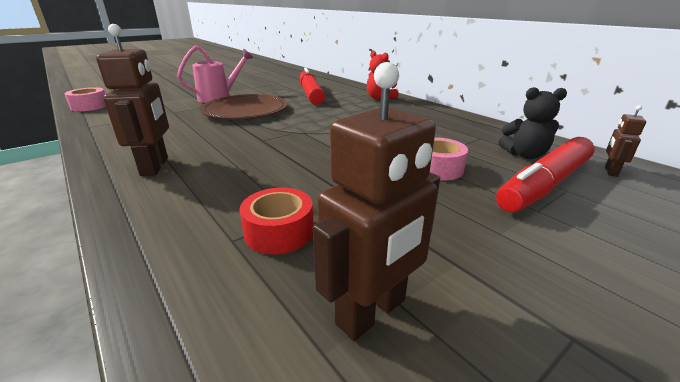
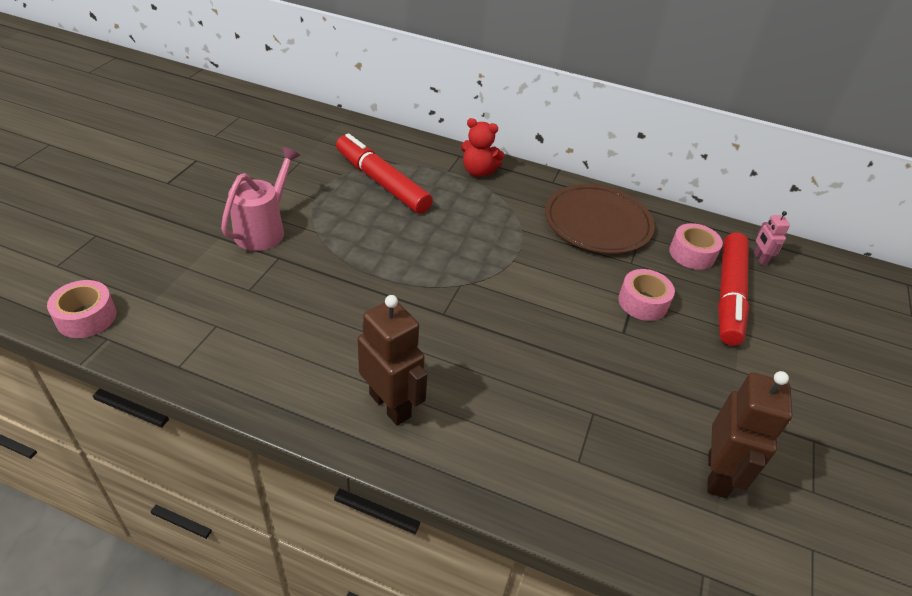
camera: 35 degrees left, 15 degrees up
brown plate [200,94,287,119] -> brown plate moved to [545,184,655,254]
red tape [240,188,314,254] -> none
black teddy bear [498,87,567,159] -> pink tape [669,223,723,270]
brown robot [605,105,646,177] -> pink robot [754,211,790,265]

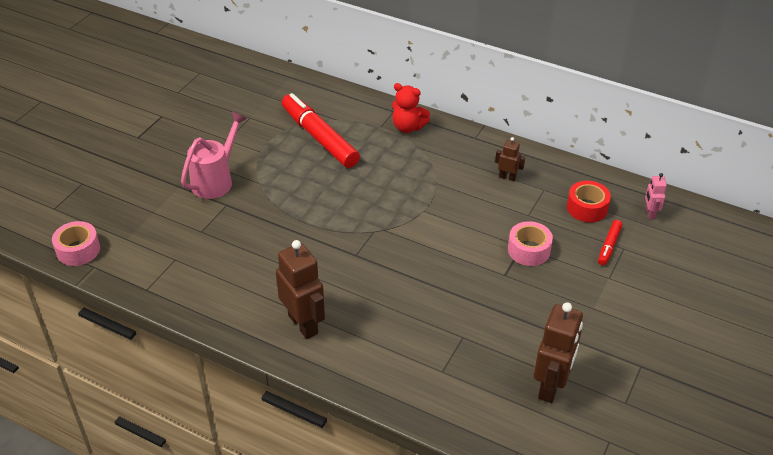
camera: 10 degrees right, 0 degrees up
brown plate [545,184,655,254] -> brown robot [495,137,525,181]
pink tape [669,223,723,270] -> red tape [567,181,611,222]
red marker [718,232,749,346] -> red marker [598,220,622,265], size x0.46

